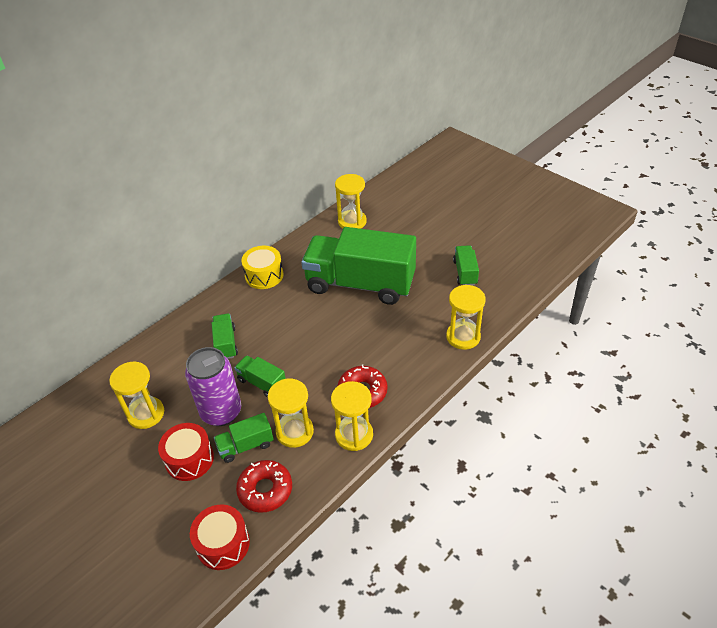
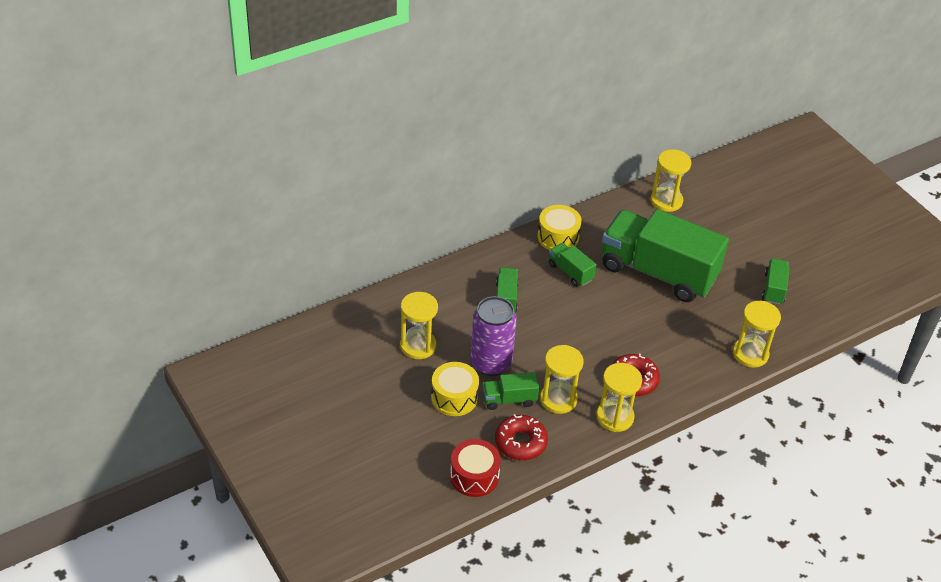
camera: 10 degrees right, 0 degrees up
red drum [158,423,214,481] -> yellow drum [431,362,479,416]
green truck [234,355,286,398] -> green truck moved to [549,243,596,287]

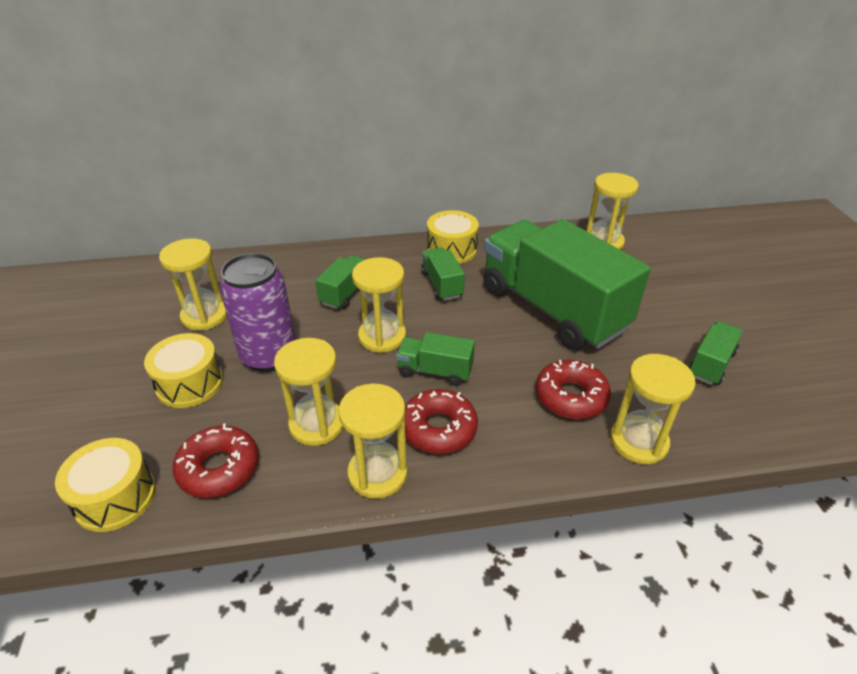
camera: 25 degrees right, 5 degrees down
red drum [450,439,501,497] -> yellow drum [55,438,156,532]
green truck [483,372,539,410] -> green truck moved to [396,332,475,386]
none -> yellow hourglass [352,257,406,353]
none -> red donut [536,360,611,419]

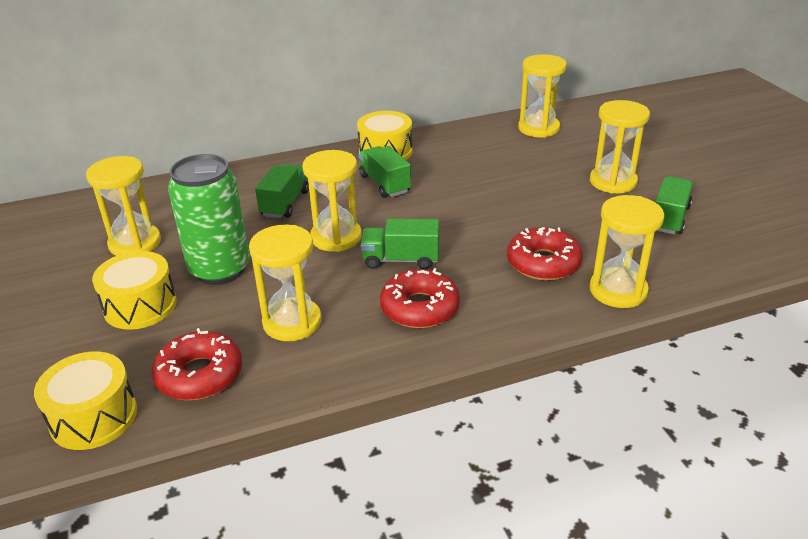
camera: 10 degrees left, 5 degrees down
purple can [220,253,296,372] -> green can [168,154,250,285]
yellow hourglass [338,384,408,499] -> yellow hourglass moved to [590,100,650,193]
green truck [483,219,650,350] -> none

